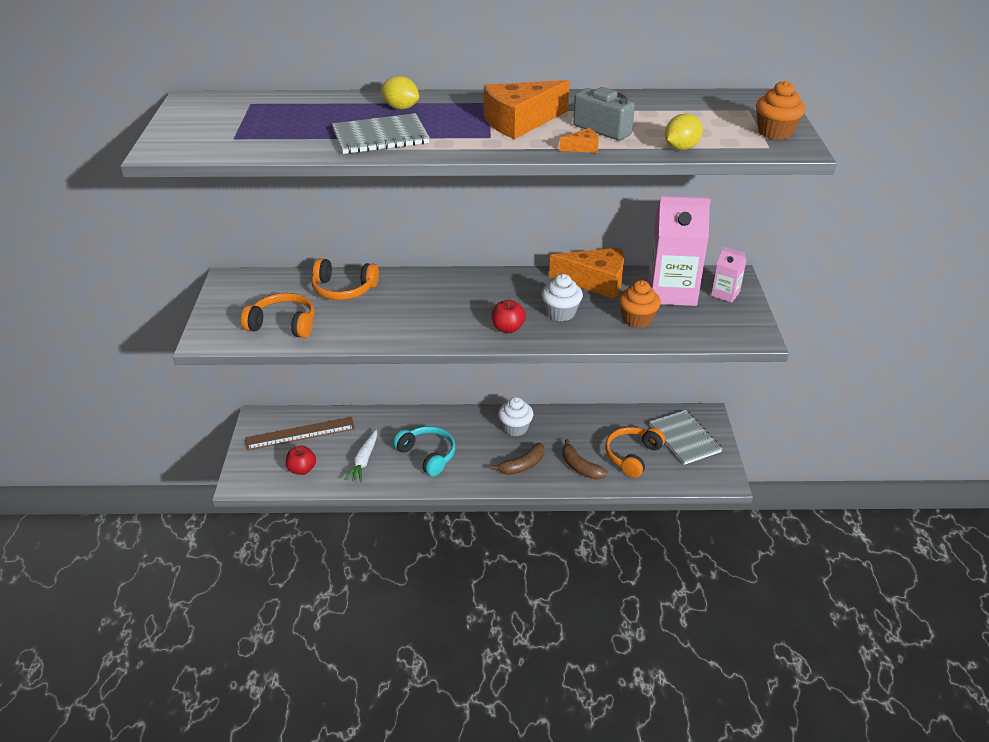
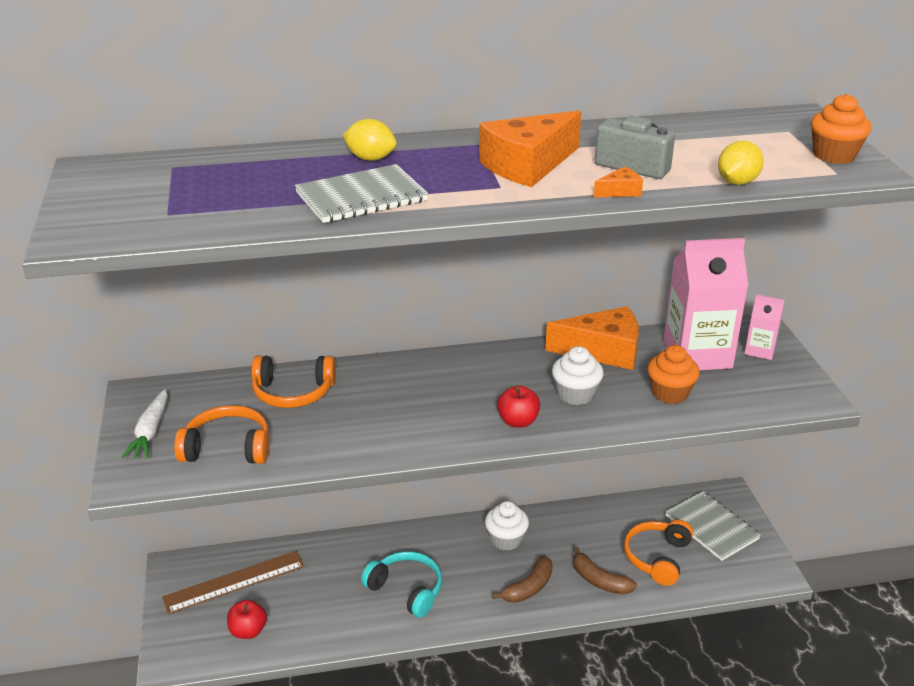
camera: 10 degrees left, 5 degrees down
white carrot [344,429,377,482] -> white carrot moved to [121,389,168,459]

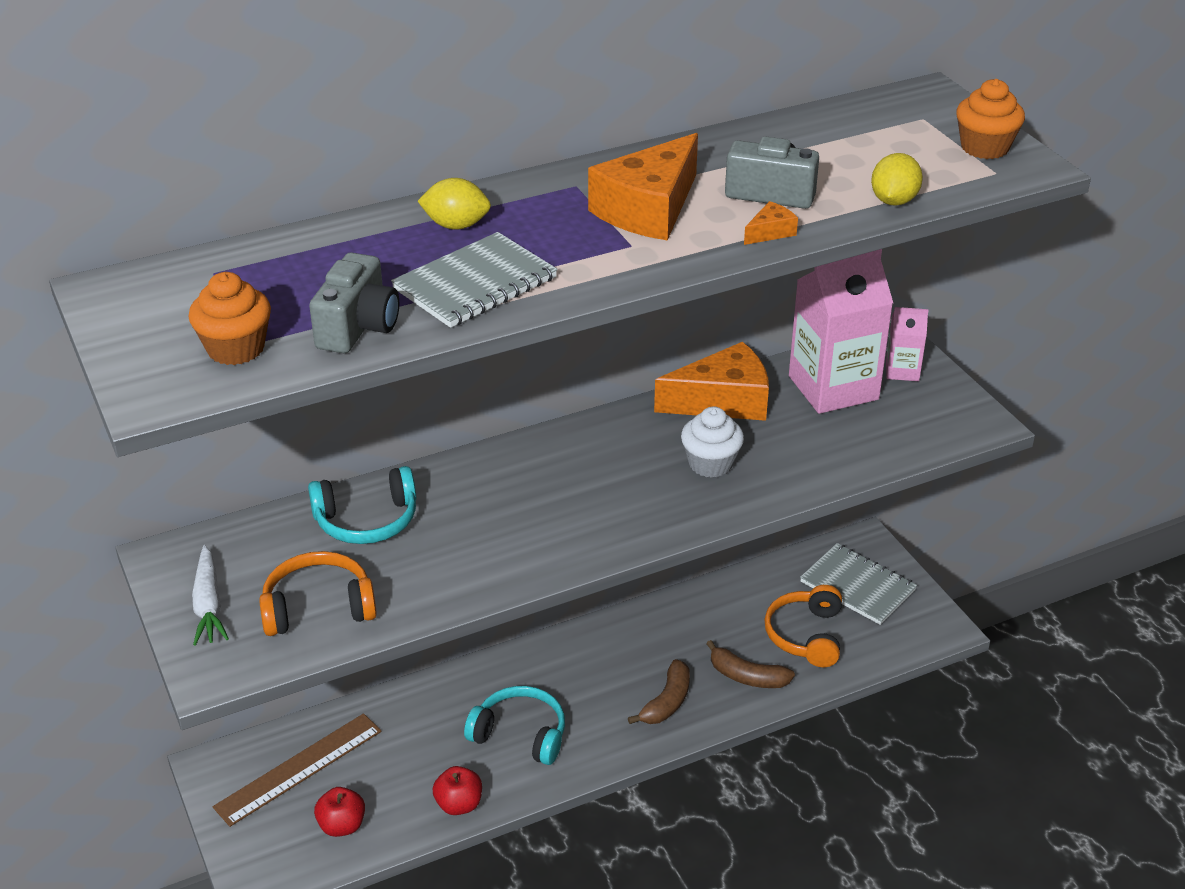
camera: 15 degrees left, 5 degrees up
orange headphones [251,356,336,408] -> turquoise headphones [308,466,416,544]
white cupcake [485,501,529,551] -> none
red apple [497,385,541,428] -> red apple moved to [433,766,482,815]
orange cupcake [647,345,699,404] -> orange cupcake moved to [189,272,271,365]
none -> grey camera [309,252,399,353]

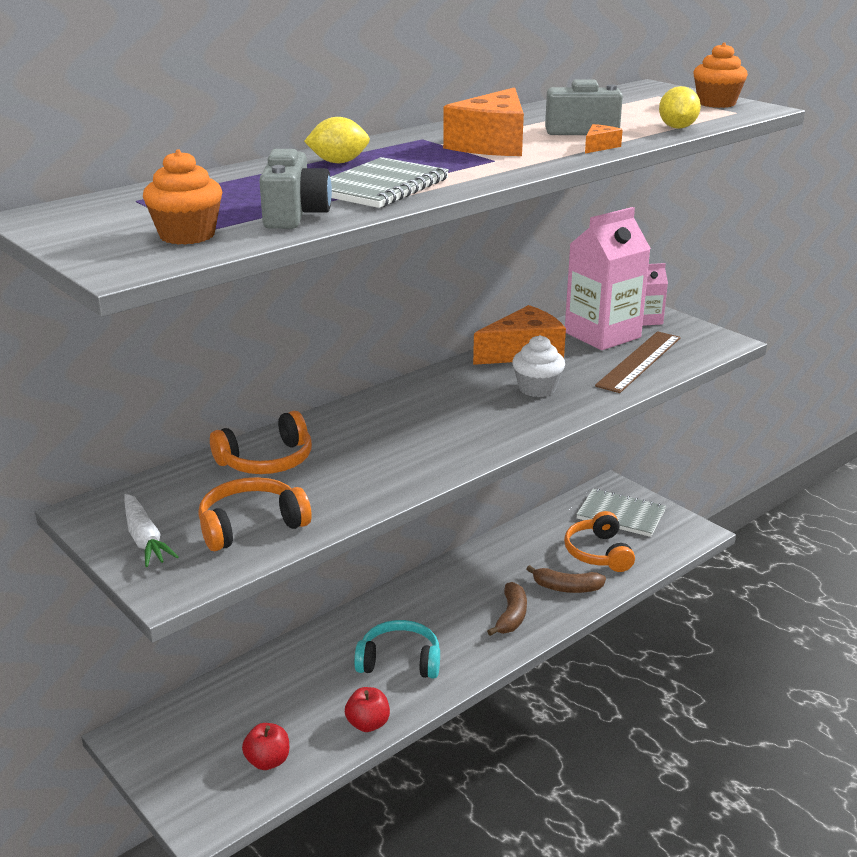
camera: 15 degrees left, 10 degrees down
brown ruler [213,713,382,827] -> brown ruler moved to [595,331,681,393]
turquoise headphones [308,466,416,544] -> orange headphones [210,411,312,474]

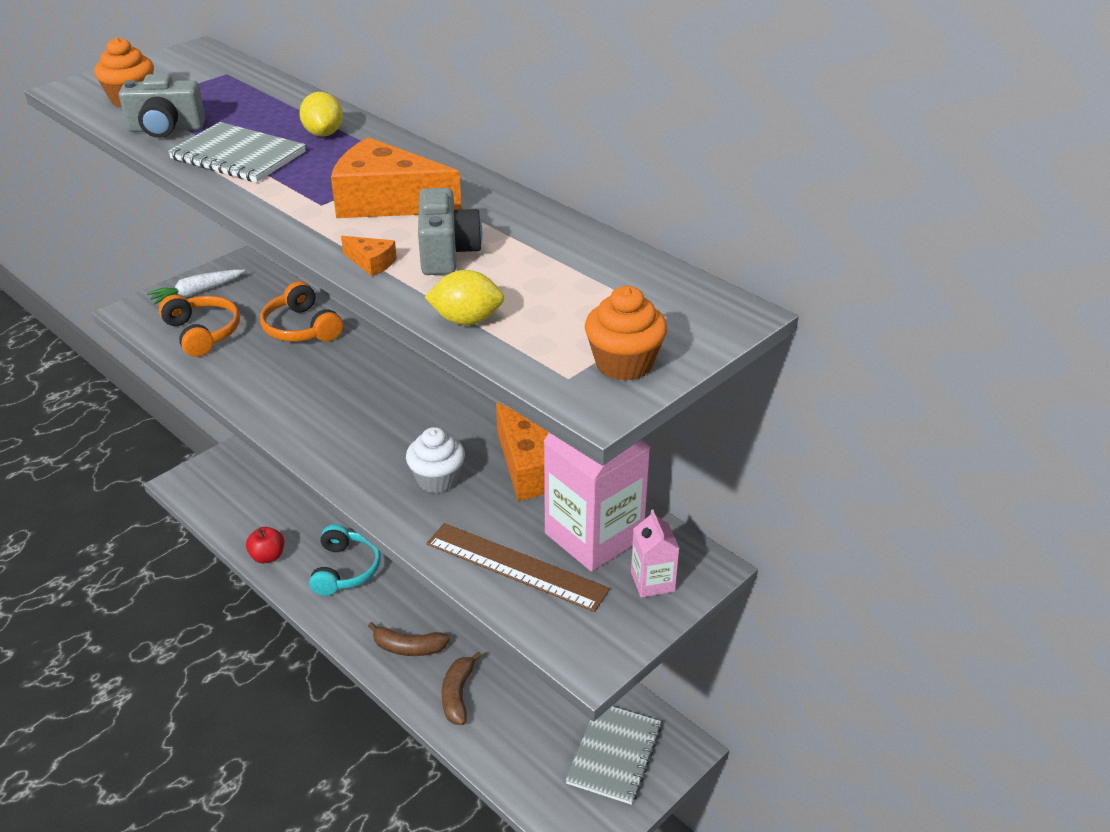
camera: 85 degrees right, 10 degrees up
red apple [242,723,289,770] -> none
orange headphones [564,511,635,572] -> none

